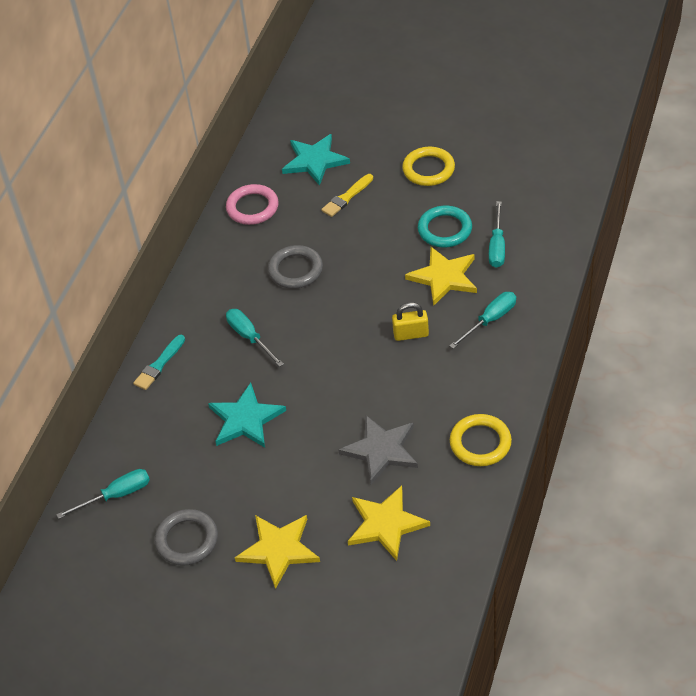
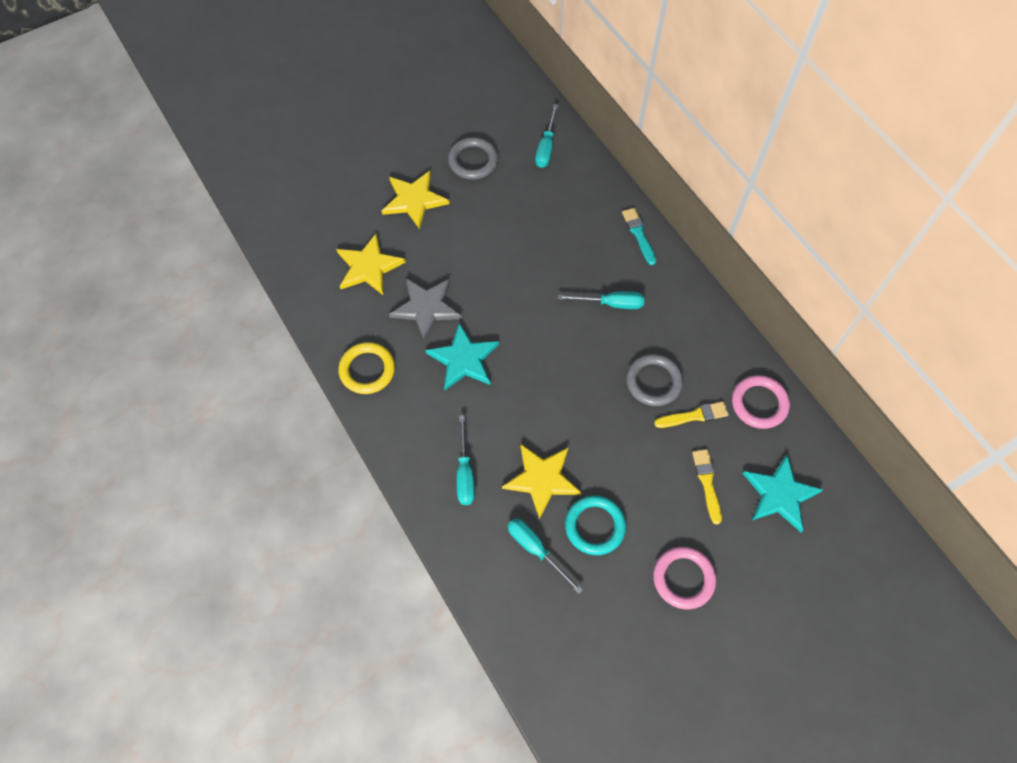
camera: 125 degrees right, 15 degrees up
turquoise star [208,383,286,448] -> turquoise star moved to [425,323,499,391]
yellow padlock [392,302,429,341] -> none
yellow ring [402,147,455,186] -> pink ring [653,547,716,610]
none -> yellow brush [654,401,729,428]

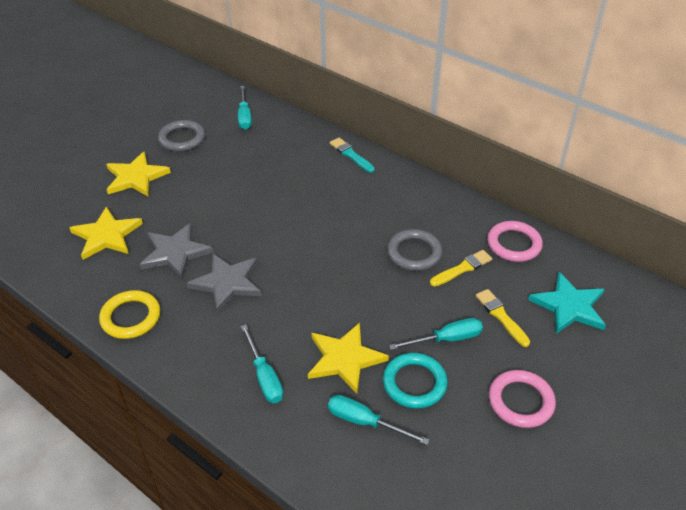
camera: 20 degrees left, 20 degrees down
turquoise star [425,323,499,391] -> grey star [187,254,262,313]
turquoise screwdriver [558,291,644,309] -> turquoise screwdriver moved to [389,318,483,350]

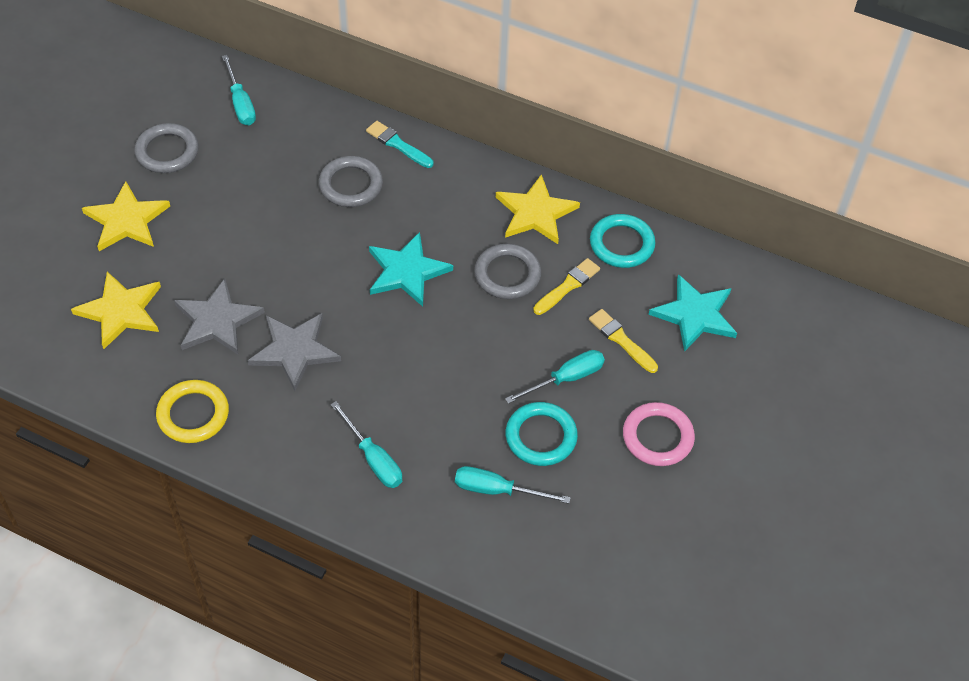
camera: 15 degrees left, 10 degrees up
yellow star [308,323,389,394] -> yellow star moved to [496,174,580,244]
pink ring [487,221,543,262] -> turquoise ring [590,214,655,268]
none -> grey ring [319,156,383,207]
none -> turquoise star [369,232,453,307]

